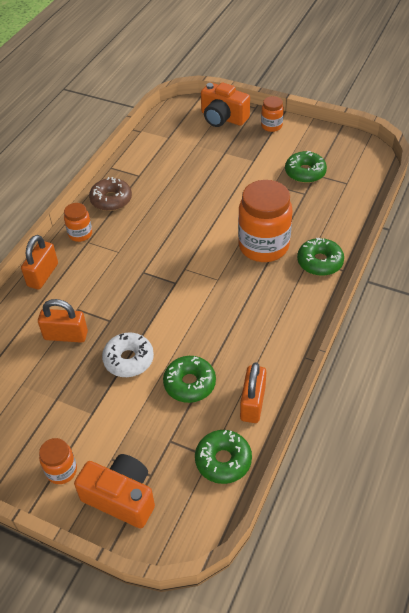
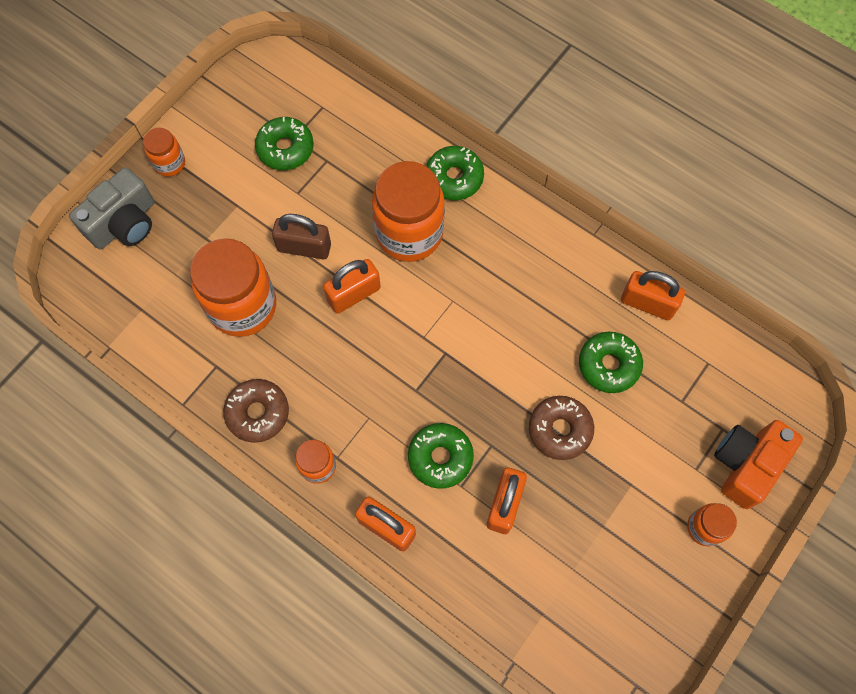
camera: 80 degrees left, 20 degrees up
white donut [102,332,154,377] -> brown donut [529,396,594,460]
green donut [195,430,252,484] -> green donut moved to [408,423,474,489]
orange camera [201,82,250,127] -> grey camera [69,167,154,249]
none -> orange jar [190,238,276,337]
none -> brown padlock [272,214,331,259]
none -> orange padlock [323,259,381,314]

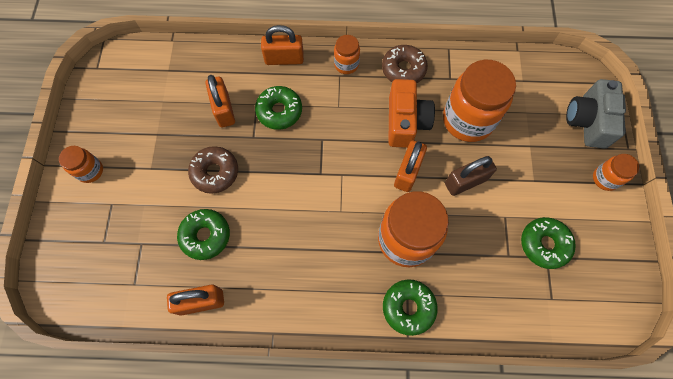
camera: 145 degrees right, 0 degrees up
orange camera [714,420,803,509] -> orange camera moved to [388,79,435,148]

